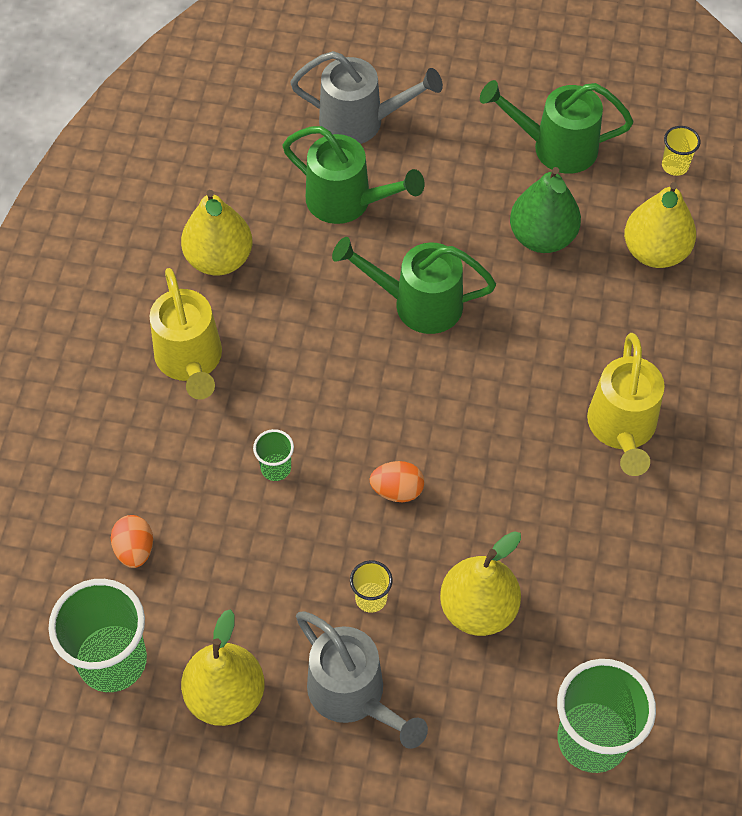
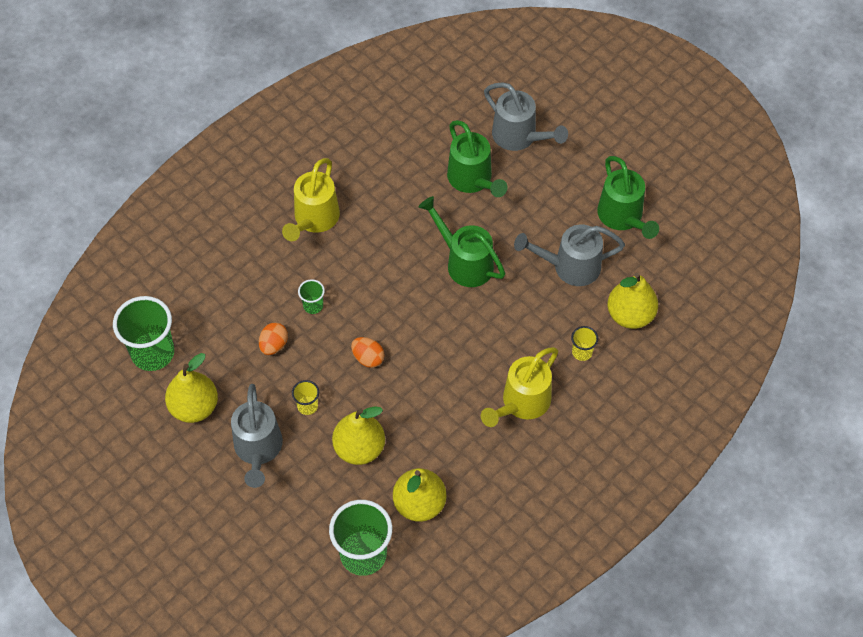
camera: 35 degrees right, 0 degrees up
orange egg [111,515,153,568] -> orange egg moved to [259,323,288,355]
yellow pear [181,190,253,276] -> yellow pear moved to [393,468,447,522]
green watering can [480,80,633,174] -> green watering can turned 150 degrees counterclockwise [597,156,659,239]
green pear [510,167,581,253] -> grey watering can [514,224,625,286]
yellow cup [662,126,701,176] -> yellow cup moved to [571,326,598,361]

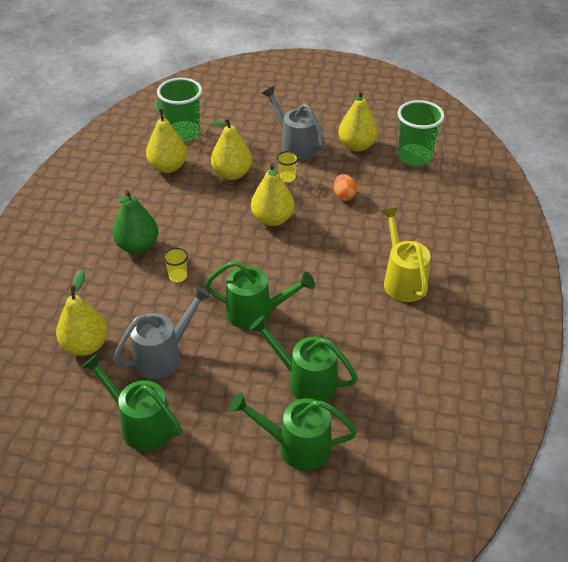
camera: 145 degrees right, 15 degrees down
green cup [298,279,325,314] -> none
orange egg [351,337,385,368] -> yellow pear [251,163,294,226]
yellow watering can [481,347,558,427] -> green pear [113,190,158,254]
grey watering can [484,82,568,151] -> green watering can [230,393,357,470]
yellow cup [571,326,598,361] -> yellow cup moved to [163,248,188,282]

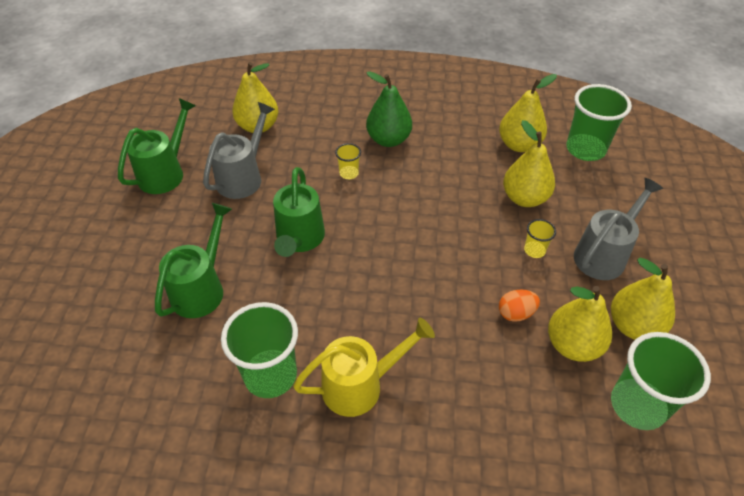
camera: 85 degrees right, 5 degrees up
grey watering can [113,286,211,379] -> grey watering can turned 105 degrees counterclockwise [203,102,275,199]
green watering can [230,393,357,470] -> none
yellow pear [251,163,294,226] -> yellow pear moved to [548,286,612,362]
none -> green cup [221,302,298,398]

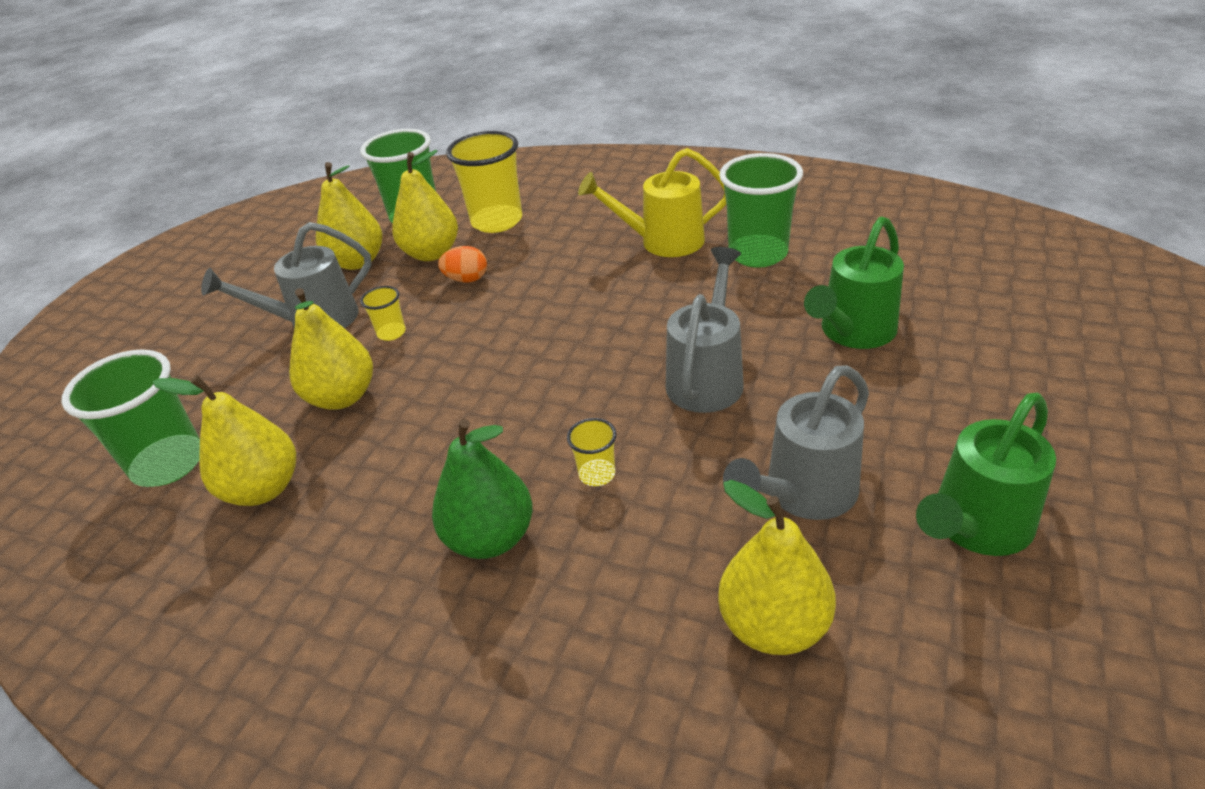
camera: 160 degrees left, 10 degrees down
green watering can [273,167,325,257] -> grey watering can [666,247,744,413]
none -> yellow cup [446,131,522,233]

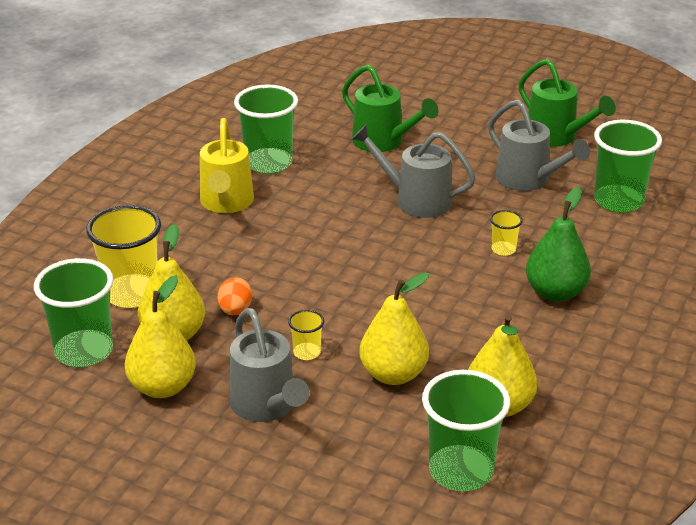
camera: 90 degrees left, 5 degrees down
yellow pear [718,480,836,655] -> green cup [594,120,662,213]

